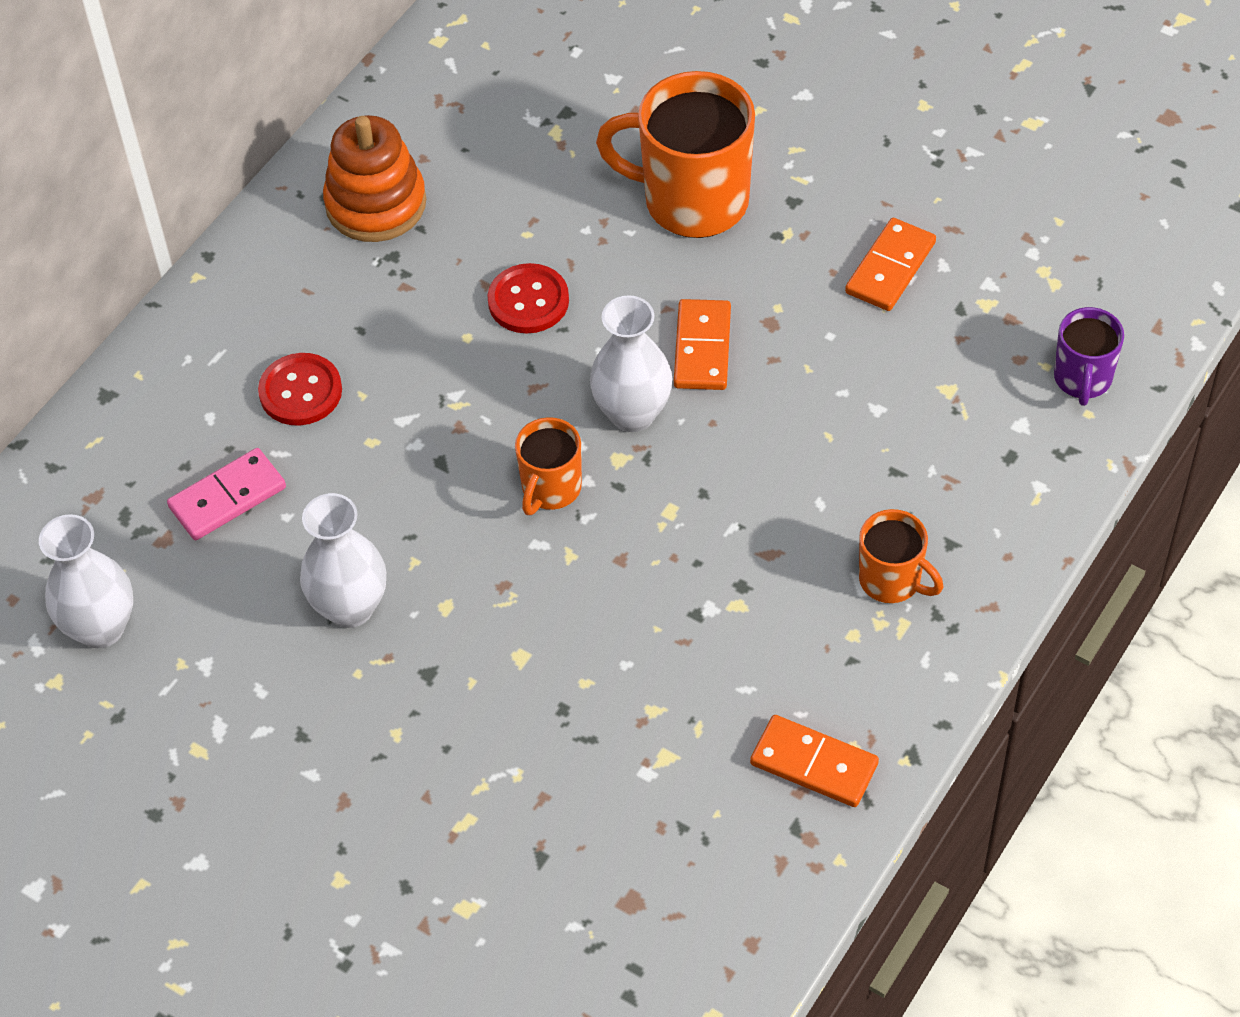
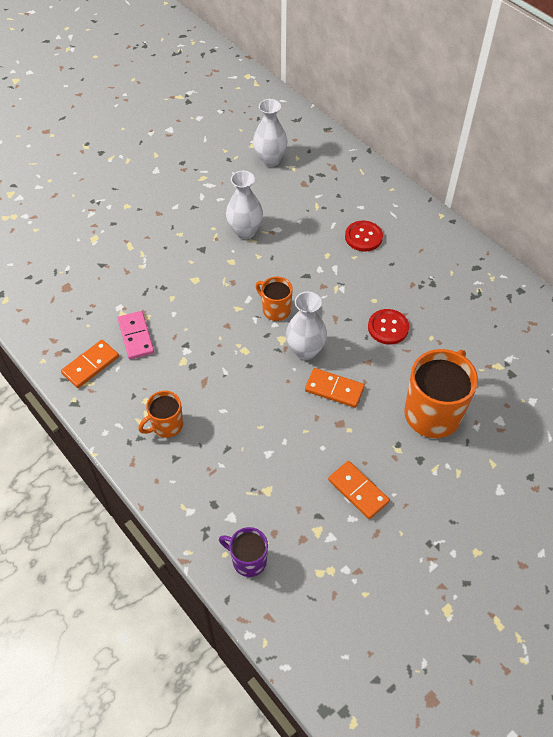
camera: 105 degrees right, 0 degrees up
pink domino [167,448,286,540] -> pink domino moved to [118,311,154,359]
orange stacking toy [323,115,426,242] -> none

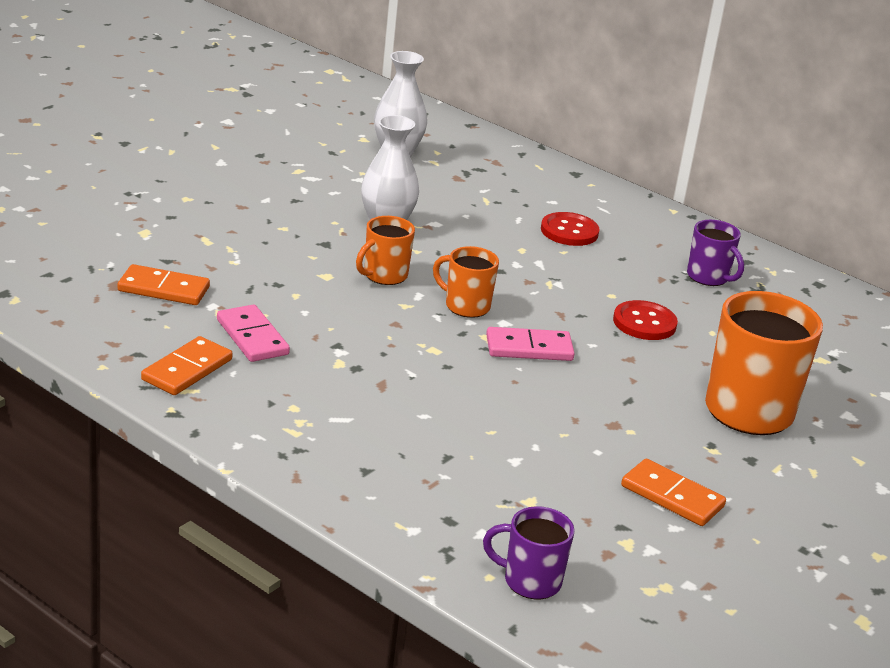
camera: 15 degrees left, 25 degrees down
orange mug [138,391,183,438] -> orange mug moved to [356,216,415,285]
white vase [286,291,327,360] -> pink domino [486,327,575,361]
orange domino [305,368,365,408] -> orange domino moved to [118,264,210,305]
none -> purple mug [687,220,744,286]

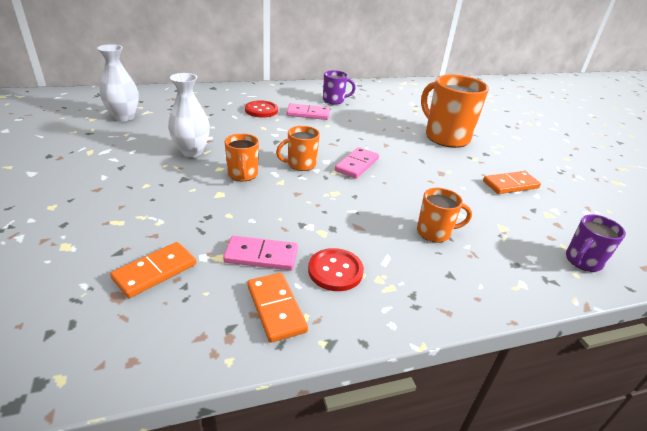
camera: 55 degrees left, 5 degrees up
red button [613,300,678,340] -> red button moved to [308,248,364,291]
none -> pink domino [286,103,330,120]
none -> orange mug [417,188,472,243]

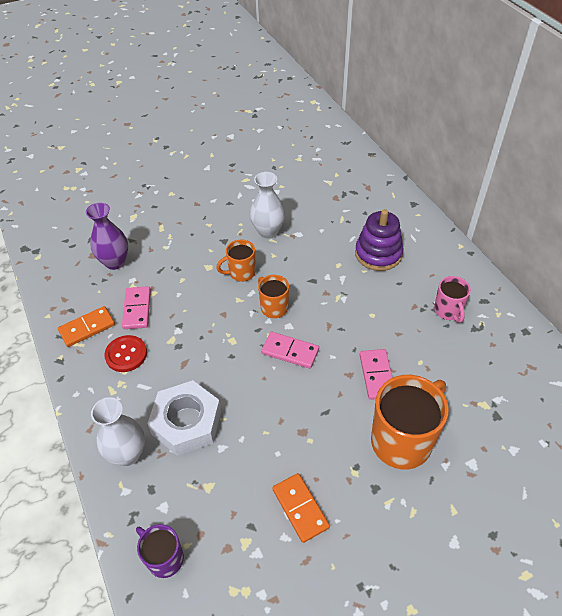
camera: 85 degrees right, 15 degrees up
white vase [97,44,139,121] -> white vase moved to [91,397,145,466]
orange domino [110,242,196,298] -> purple vase [86,203,128,270]
red button [245,100,278,118] -> purple stacking toy [355,209,404,271]
pink domino [286,103,330,120] -> pink domino moved to [360,349,393,400]
purple mug [323,70,356,105] -> pink mug [434,276,471,323]
orange mug [417,188,472,243] -> white nut [147,380,221,456]

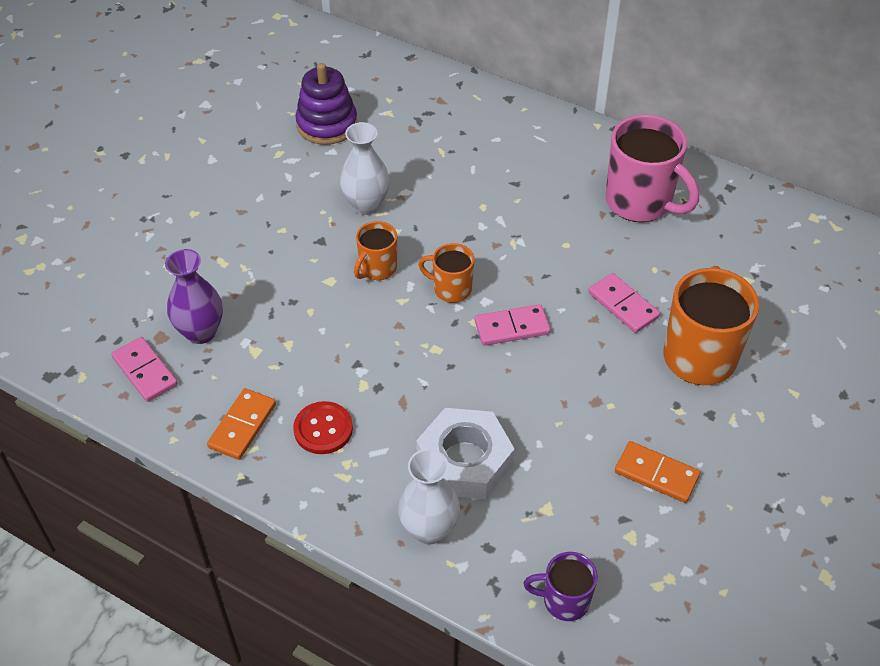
camera: 35 degrees left, 0 degrees up
pink domino [122,286,151,329] -> pink domino moved to [111,337,178,402]
purple stacking toy [355,209,404,271] -> purple stacking toy moved to [295,63,357,145]
pink mug [434,276,471,323] -> pink mug [606,115,699,222], size x1.86

